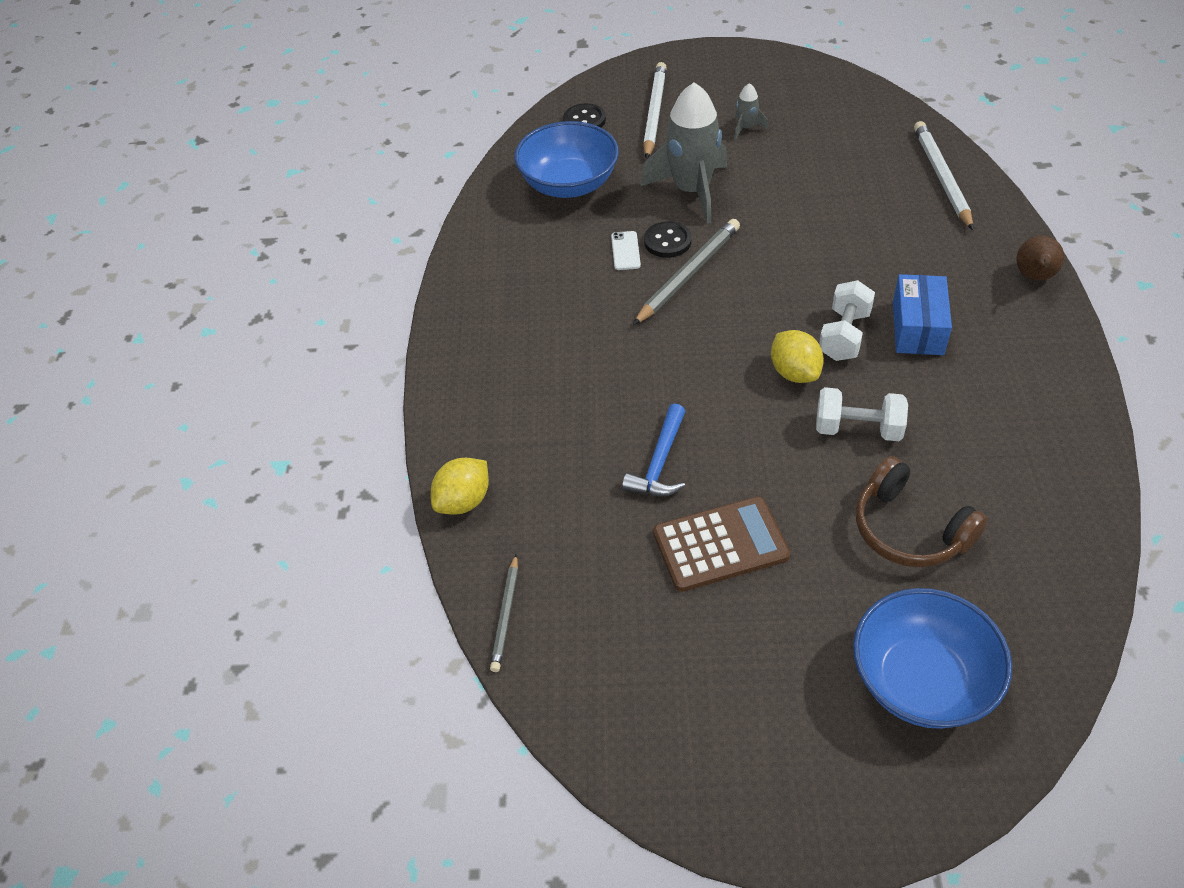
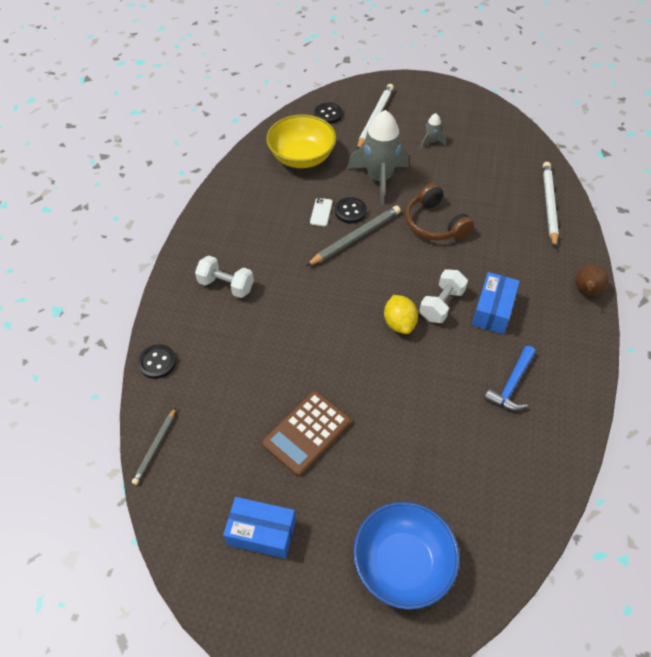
camera: 10 degrees right, 5 degrees up
yellow lemon [431,458,489,515] -> black button [138,344,176,379]
blue bowl [514,121,619,198] -> yellow bowl [266,115,336,168]
blue hammer [622,403,686,496] -> blue hammer moved to [484,346,536,411]
brown calculator [653,496,790,592] -> brown calculator turned 135 degrees clockwise [262,391,351,476]
white dumbbell [816,387,908,441] -> white dumbbell moved to [195,256,254,298]
brown headphones [856,456,988,567] -> brown headphones moved to [405,183,474,241]
none -> blue box [223,497,296,559]

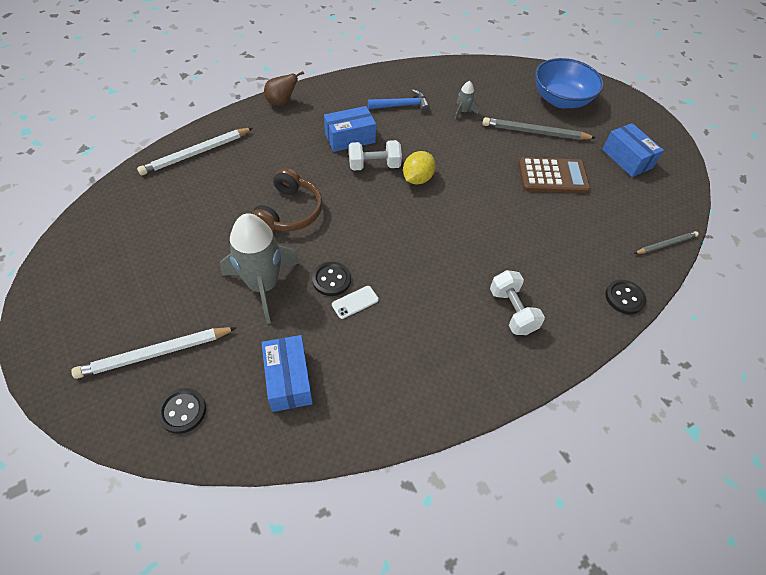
camera: 135 degrees left, 0 degrees up
yellow bowl [266,115,336,168] -> blue box [262,335,313,412]
grey pencil [306,206,401,266] -> grey pencil moved to [482,117,596,140]
grey rocket [420,113,446,148] -> grey rocket moved to [454,81,479,119]

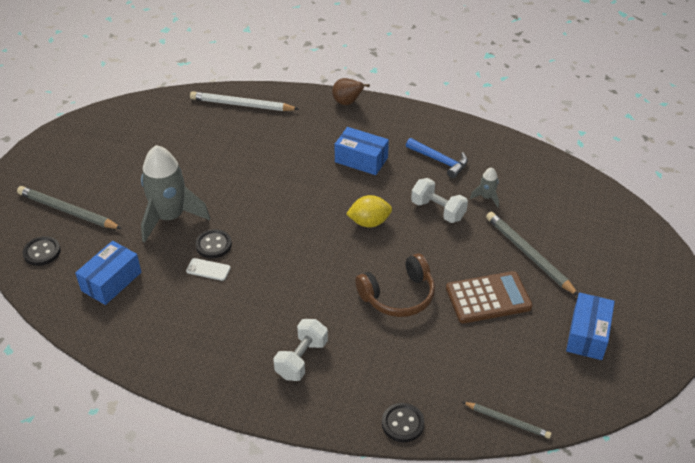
camera: 50 degrees right, 10 degrees down
white pencil [71,327,237,379] -> grey pencil [17,186,122,229]
brown headphones [251,168,322,232] -> brown headphones moved to [355,253,435,317]
white dumbbell [349,140,402,171] -> white dumbbell moved to [411,178,468,223]
brown calculator [518,157,590,193] -> brown calculator turned 60 degrees counterclockwise [446,271,533,323]
blue bowl [535,58,604,108] -> none

